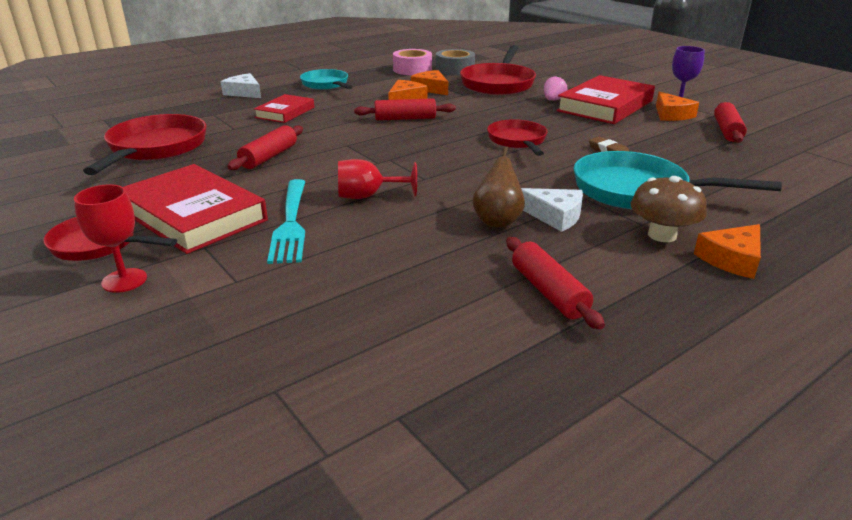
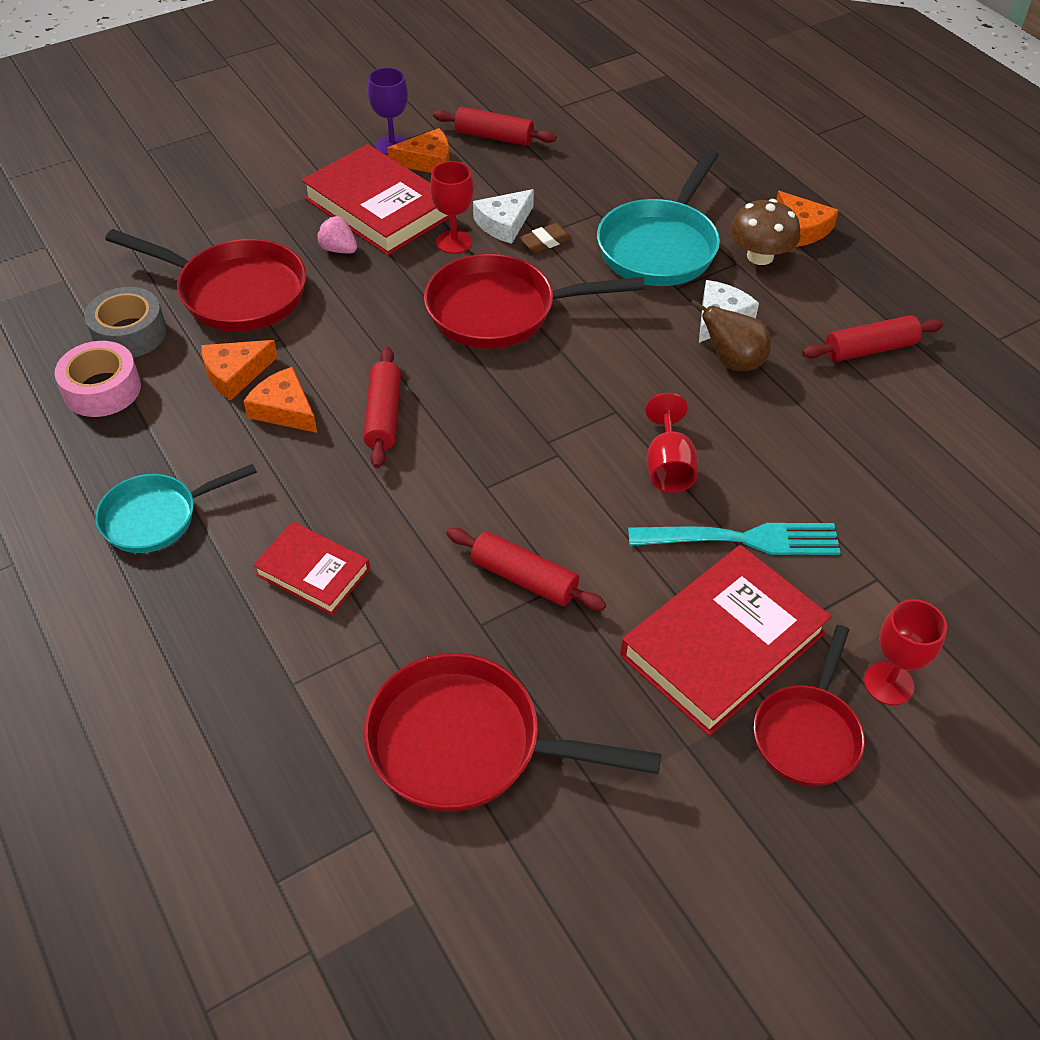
camera: 85 degrees left, 20 degrees up
white cheese [221,73,261,98] -> white cheese moved to [473,189,534,244]
red pan [487,119,548,156] -> red pan [424,254,645,349], size x1.56
none -> red goblet [430,161,474,254]

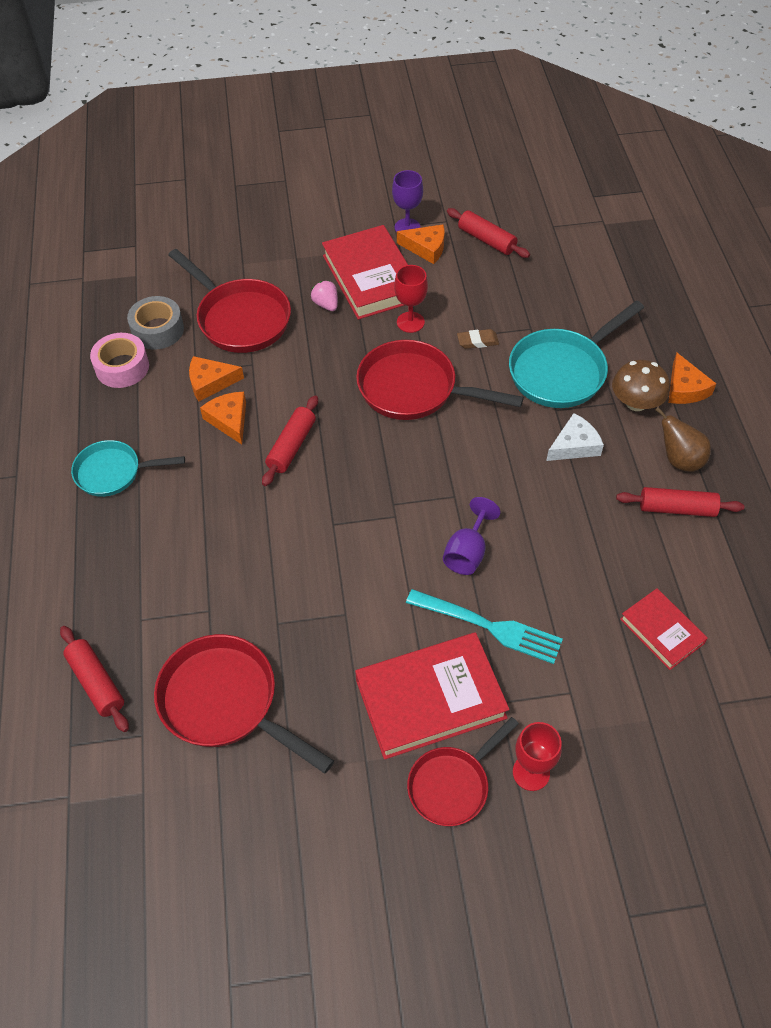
camera: 25 degrees right, 5 degrees up
red book [253,522,370,615] -> red book moved to [620,588,708,670]
red rolling pin [446,528,606,611] -> red rolling pin moved to [60,626,129,732]
white cheese [473,189,534,244] -> none
red goblet [645,393,698,493] -> purple goblet [443,497,501,575]
brown pear [691,300,771,371] -> brown pear moved to [655,407,711,472]

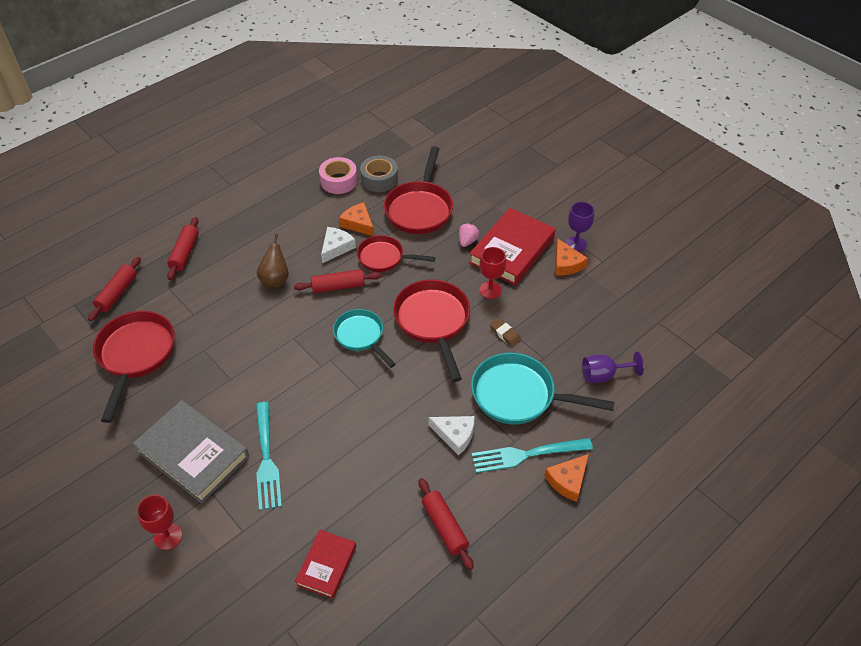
camera: 55 degrees right, 5 degrees down
turquoise pan [71,440,185,497] -> turquoise pan moved to [333,309,396,368]
orange cheese [200,392,246,444] -> white cheese [321,227,356,263]
red book [355,632,509,760] -> grey book [133,400,249,504]
red pan [407,717,519,826] -> red pan moved to [357,235,435,272]
purple goblet [443,497,501,575] -> purple goblet moved to [582,352,644,383]
red rolling pin [447,208,530,258] -> red rolling pin moved to [167,217,199,280]
brown mushroom [612,360,670,411] -> turquoise fork [472,438,593,473]
brown pear [655,407,711,472] -> brown pear moved to [257,234,289,287]

